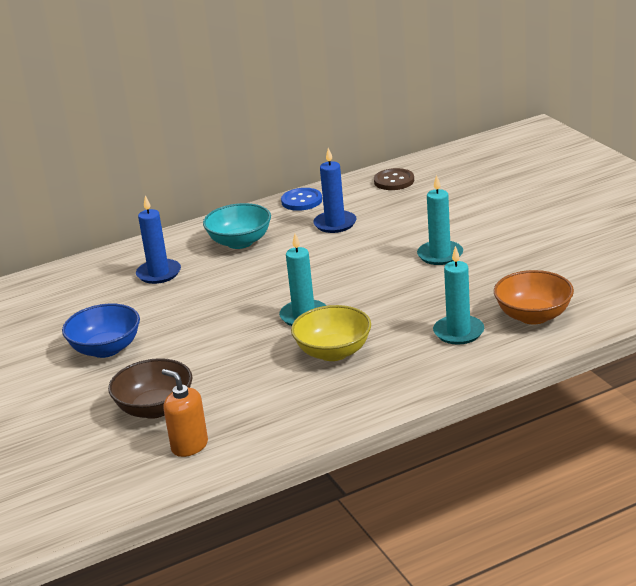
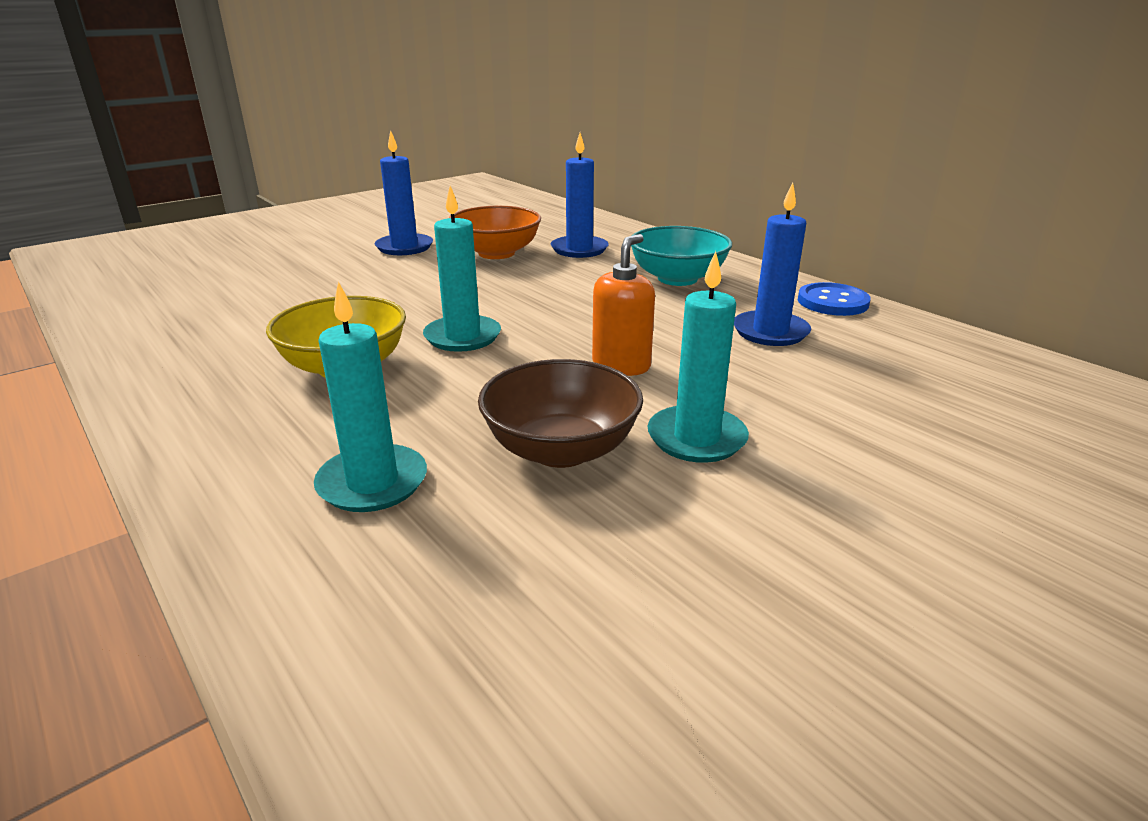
camera: 75 degrees right, 0 degrees up
blue bowl [62,304,140,358] -> blue candle [374,130,433,255]
brown bowl [108,358,193,419] -> brown bowl moved to [478,359,643,468]
orange soap dispenser [162,369,208,457] -> orange soap dispenser moved to [592,234,655,376]
brown button [374,168,414,190] -> none
orange bowl [494,270,574,325] -> orange bowl moved to [449,206,541,259]

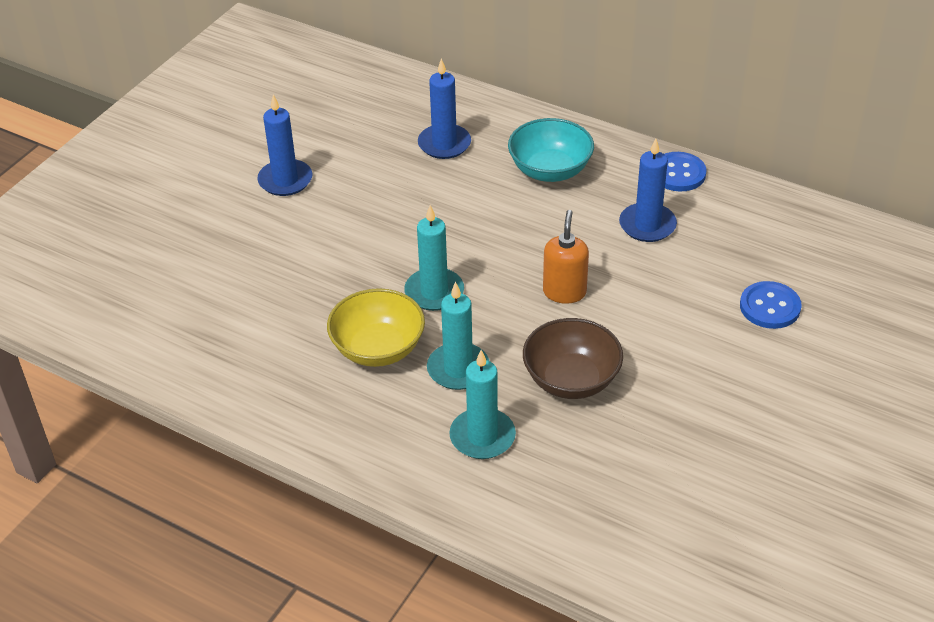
camera: 20 degrees left, 15 degrees up
orange bowl [449,206,541,259] -> none
turquoise candle [648,251,749,463] -> turquoise candle moved to [427,282,489,390]
none -> blue button [740,281,802,329]

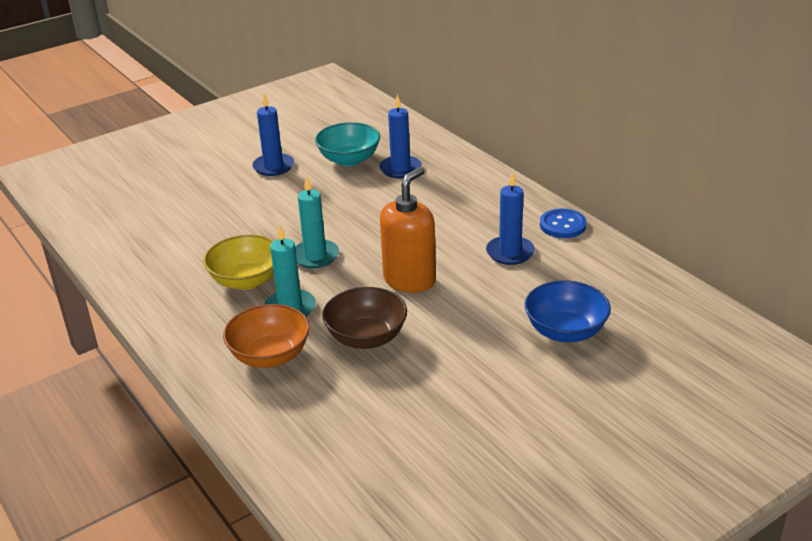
camera: 25 degrees right, 10 degrees down
turquoise candle [449,350,516,459] -> orange bowl [223,304,310,368]
turquoise bowl [508,118,594,182] -> turquoise bowl moved to [315,122,380,166]
orange soap dispenser [543,210,589,304] -> orange soap dispenser [380,167,436,293], size x1.53
blue button [740,281,802,329] -> blue bowl [525,281,611,342]

